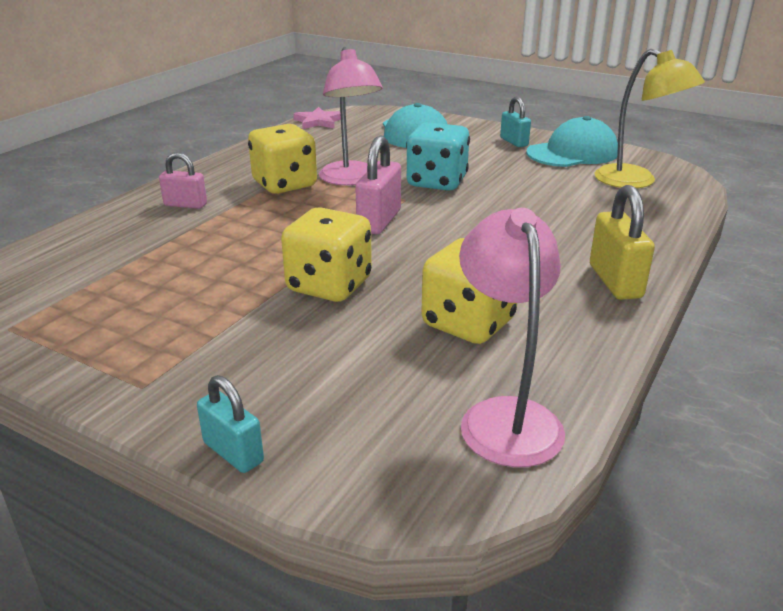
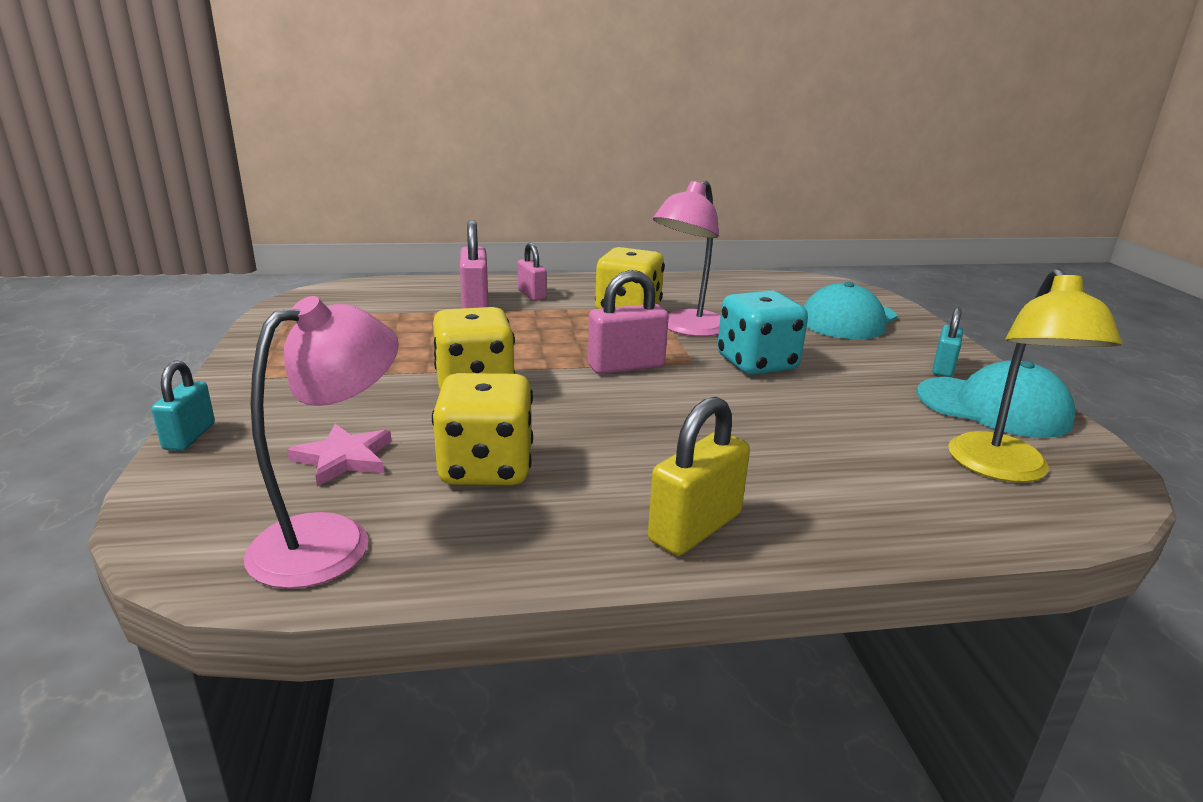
camera: 50 degrees right, 5 degrees down
pink star [293,107,341,129] -> pink star moved to [287,424,392,487]
none -> pink padlock [460,220,489,308]

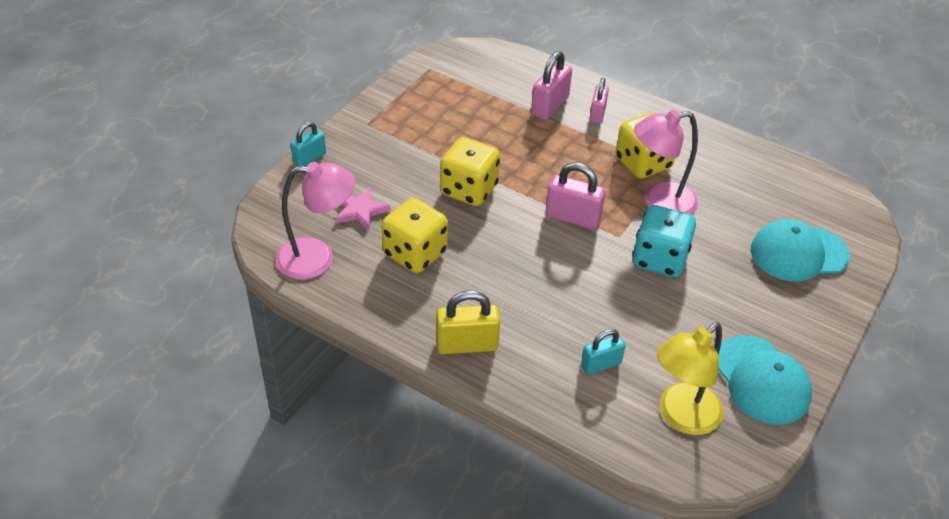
camera: 40 degrees right, 20 degrees up
turquoise padlock [932,307,963,377] -> turquoise padlock moved to [581,329,626,375]

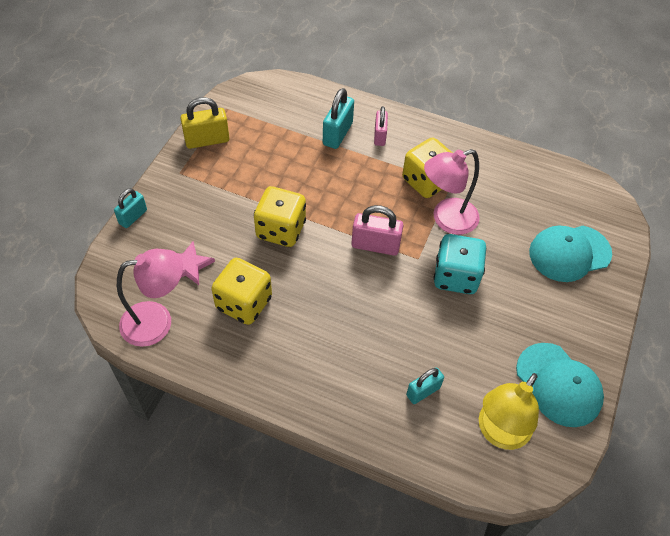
camera: 10 degrees left, 10 degrees up
yellow padlock [436,290,500,354] -> yellow padlock moved to [180,97,229,149]
pink padlock [531,51,572,120] -> turquoise padlock [323,88,354,149]

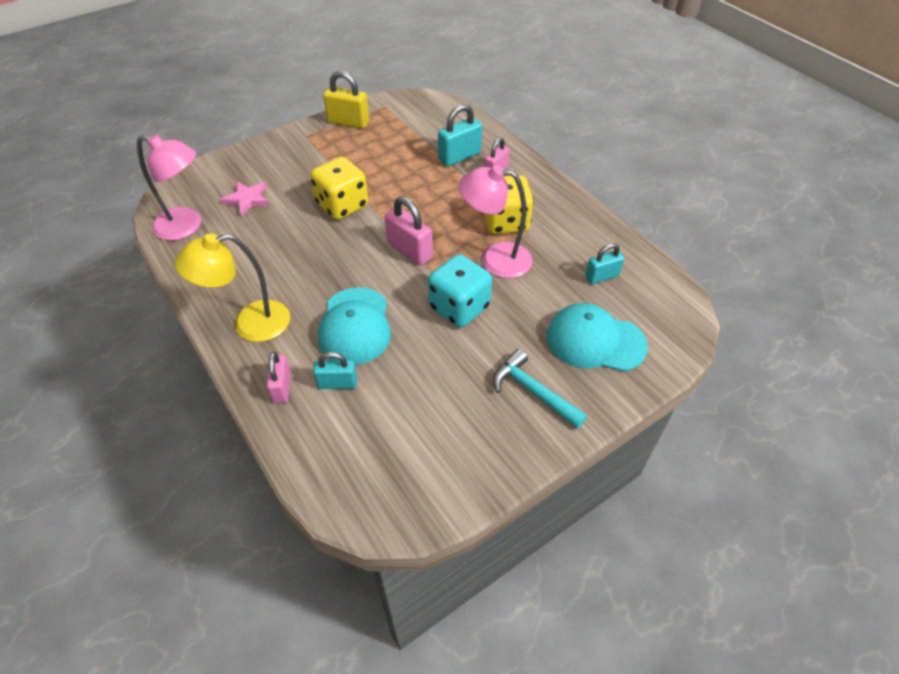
camera: 35 degrees right, 5 degrees down
turquoise padlock [114,188,147,228] -> turquoise padlock moved to [585,243,624,284]
yellow dice [211,258,272,325] -> none
yellow lamp [479,373,539,450] -> yellow lamp moved to [175,233,290,342]
turquoise cap [516,343,604,427] -> turquoise cap moved to [318,287,391,365]
none -> pink padlock [267,352,291,403]
none -> turquoise hammer [493,349,587,429]

